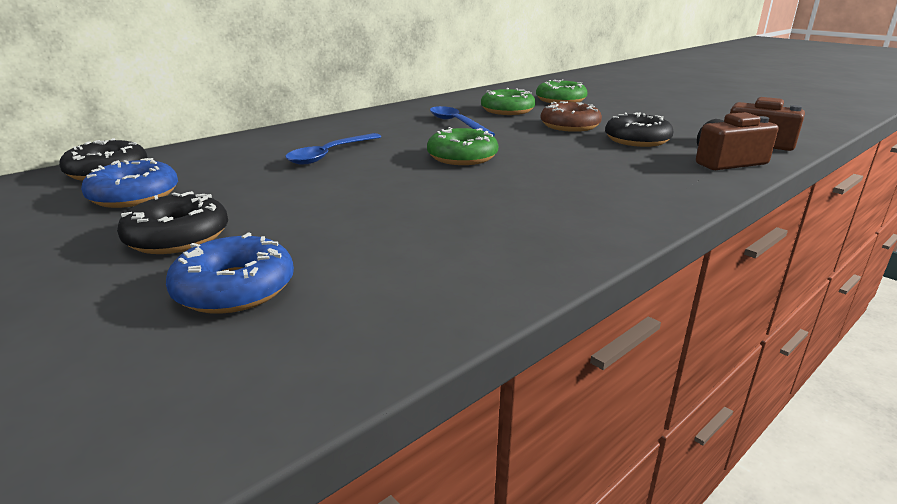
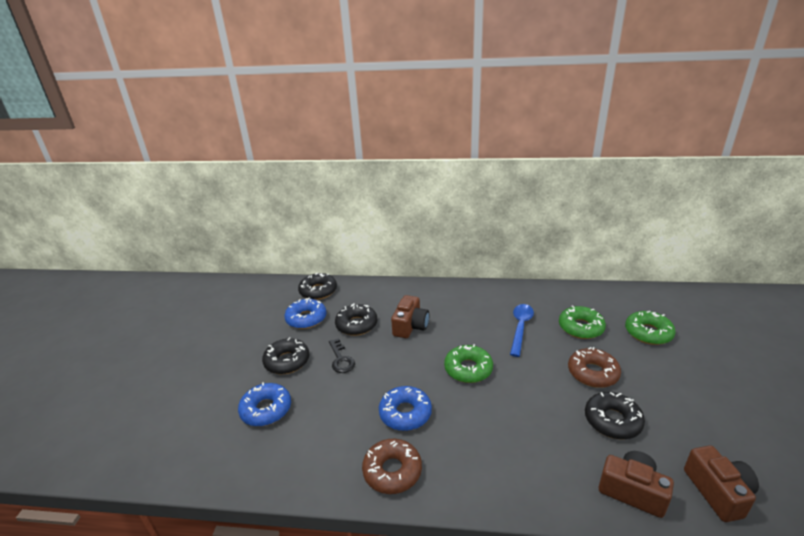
camera: 50 degrees right, 5 degrees up
blue spoon [285,133,381,164] -> brown camera [391,295,429,338]
none -> black key [329,338,355,373]
none -> black donut [335,303,377,336]
none -> brown donut [362,439,422,494]
none -> blue donut [379,386,432,431]

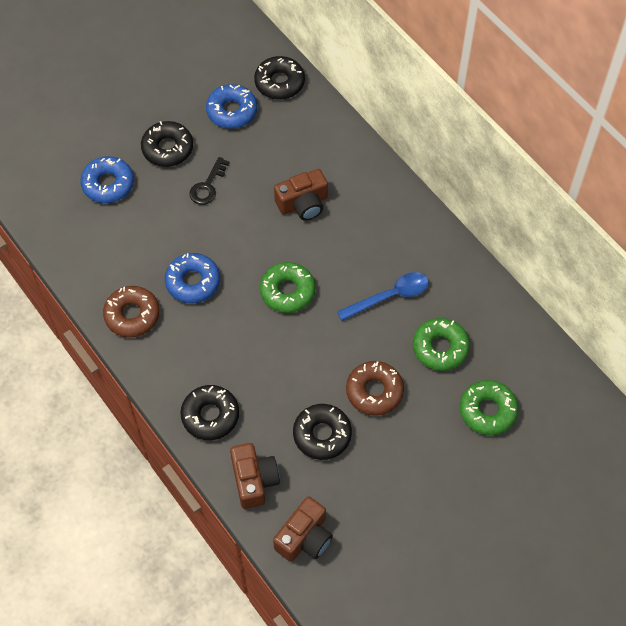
camera: 45 degrees right, 30 degrees up
black donut [335,303,377,336] -> black donut moved to [180,385,239,440]

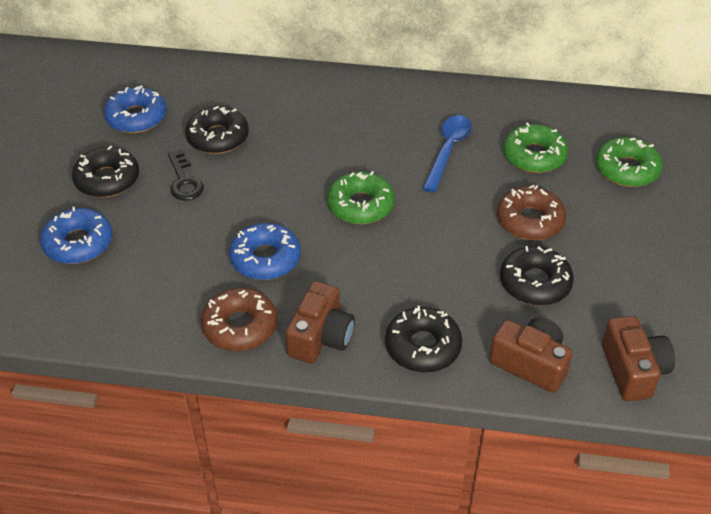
camera: 45 degrees left, 15 degrees down
black donut [254,56,305,100] -> black donut moved to [185,106,249,154]
brown camera [274,169,328,221] -> brown camera moved to [285,281,355,363]

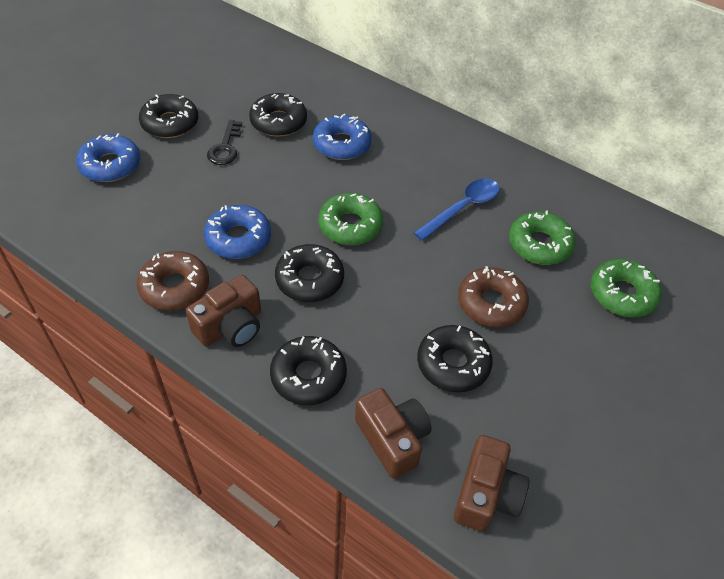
camera: 25 degrees right, 5 degrees up
blue donut [104,85,167,133] -> blue donut moved to [313,114,372,160]
none -> black donut [275,244,344,302]

